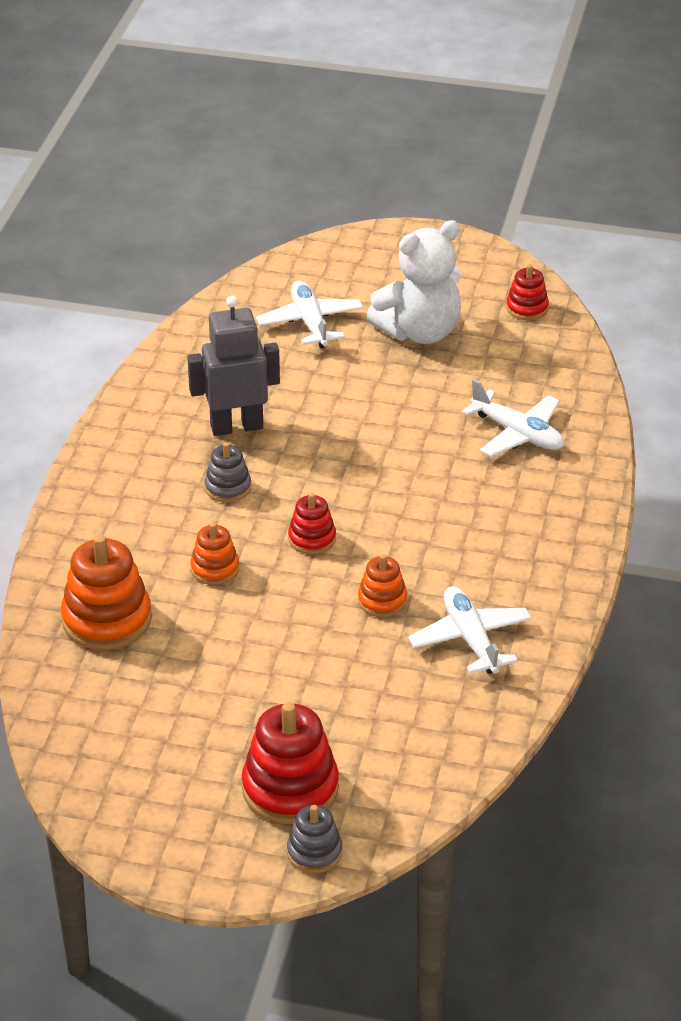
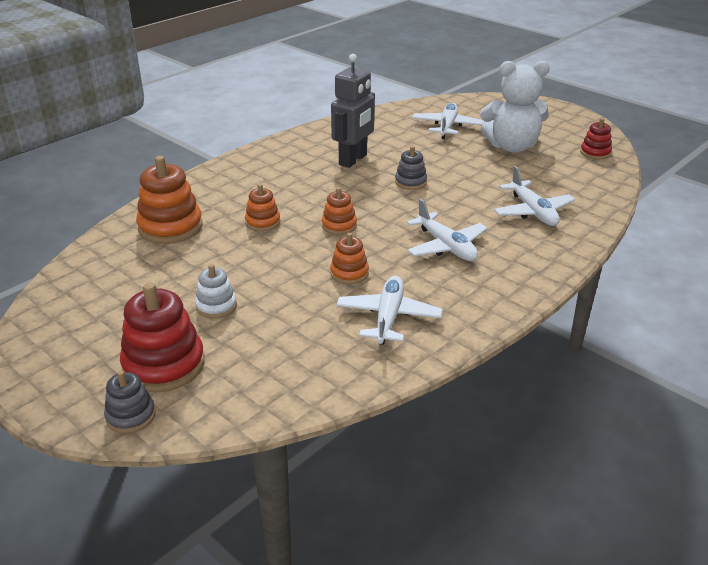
camera: 30 degrees right, 5 degrees down
grey robot [188,295,280,436] -> grey robot turned 105 degrees clockwise [331,54,375,168]
grey stacking toy [204,442,251,502] -> grey stacking toy moved to [395,146,427,190]
red stacking toy [288,493,336,554] -> orange stacking toy [322,187,357,235]
none -> white stacking toy [195,264,237,319]
none -> white plane [406,199,487,261]

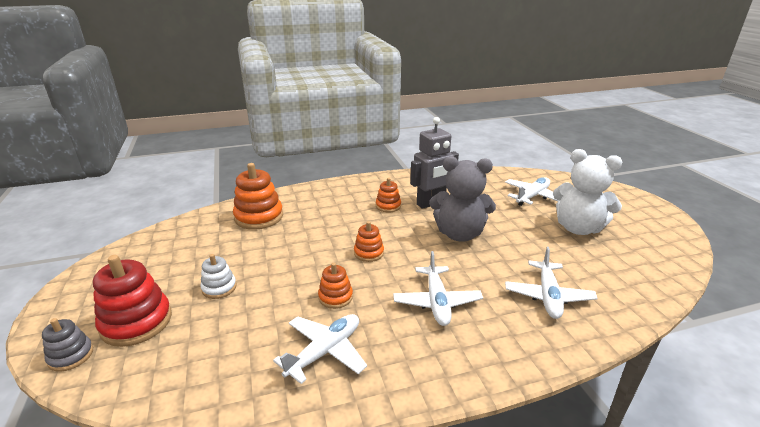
camera: 30 degrees right, 5 degrees down
orange stacking toy [245,184,280,231] -> orange stacking toy moved to [376,178,401,212]
grey stacking toy [395,146,427,190] -> grey teddy bear [429,156,496,242]
red stacking toy [580,118,612,159] -> none

